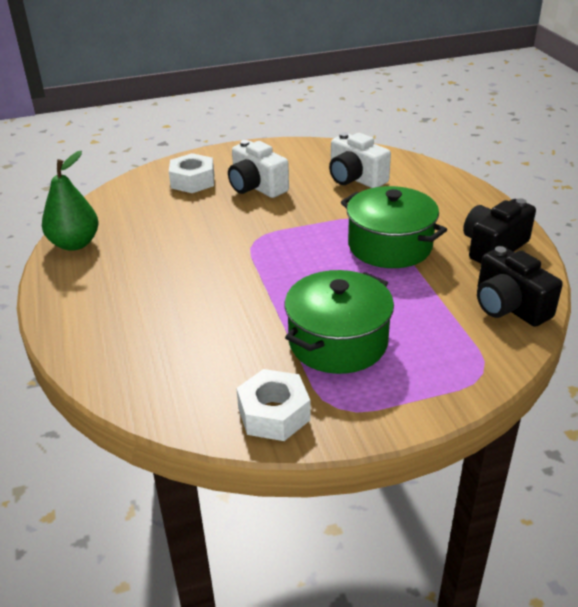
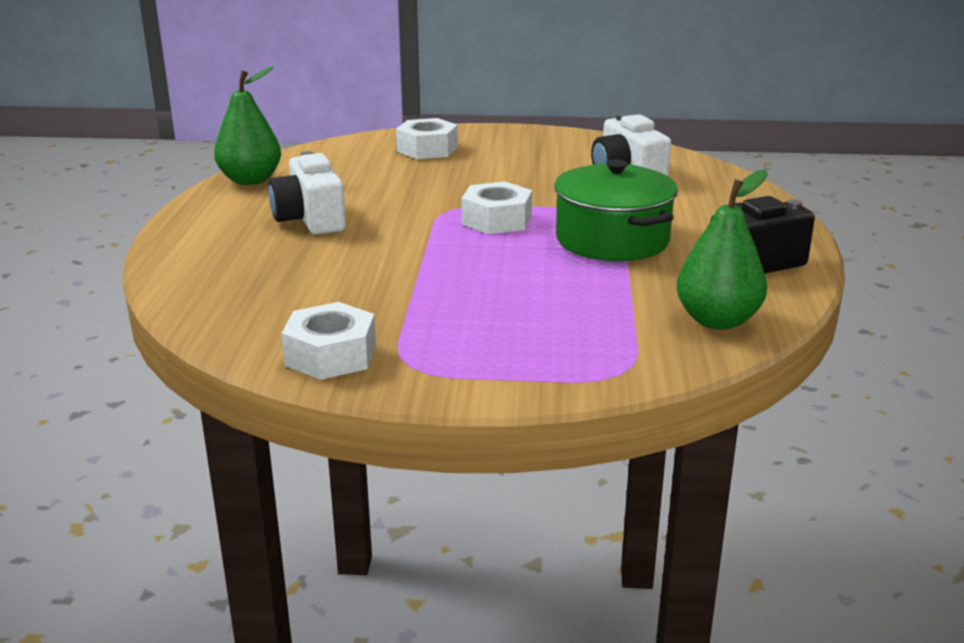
camera: 20 degrees right, 10 degrees down
white camera [228,140,289,198] -> white camera moved to [268,151,346,235]
green pot [285,270,394,374] -> none
black camera [477,246,563,327] -> green pear [676,170,768,330]
none -> white nut [461,182,532,234]

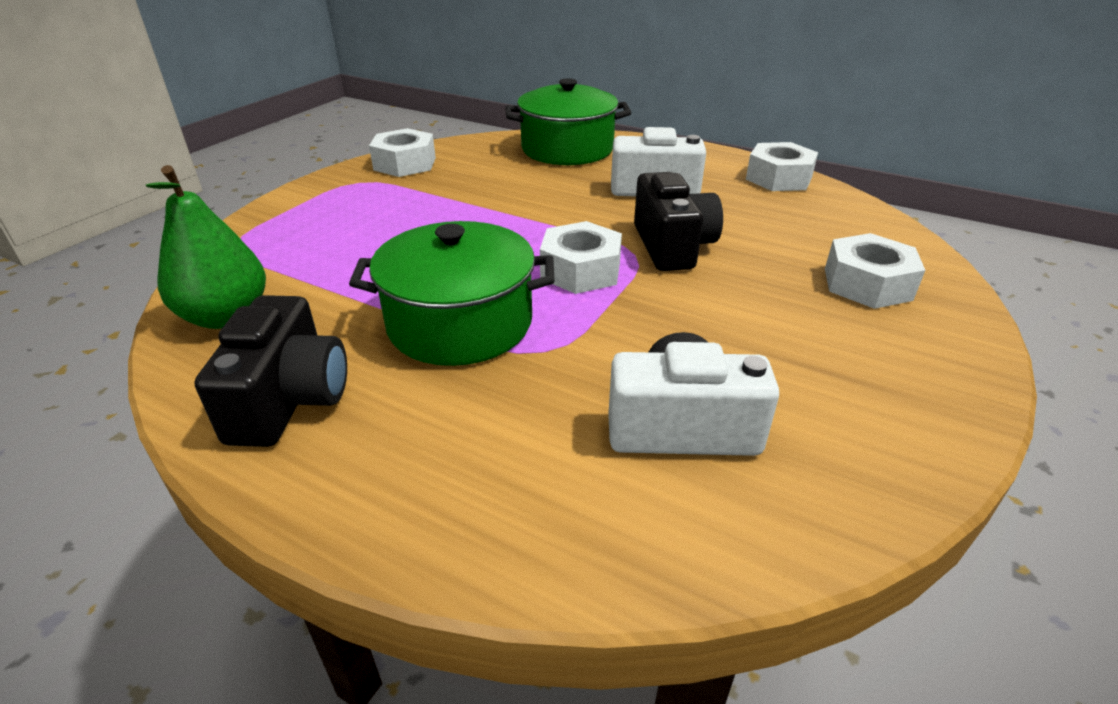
camera: 115 degrees right, 10 degrees up
green pear [214,66,281,185] -> white nut [746,142,818,191]
none -> green pot [505,78,631,165]
none -> black camera [634,172,723,271]

